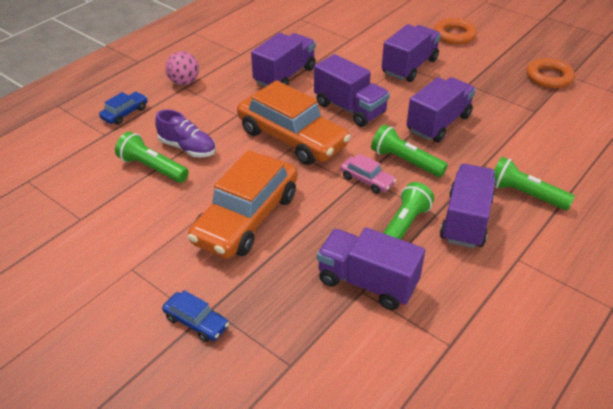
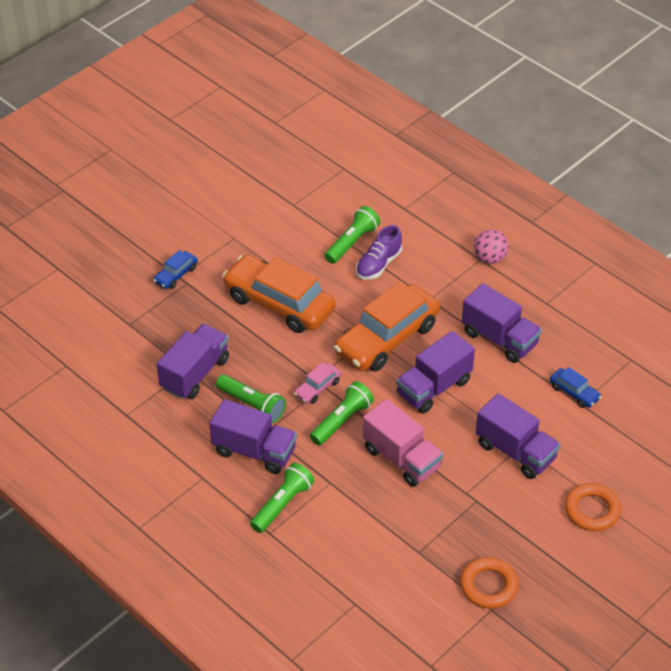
camera: 95 degrees right, 5 degrees up
blue car [99,92,148,125] -> blue car moved to [550,367,601,408]
purple truck [407,77,476,142] -> pink truck [363,399,443,487]

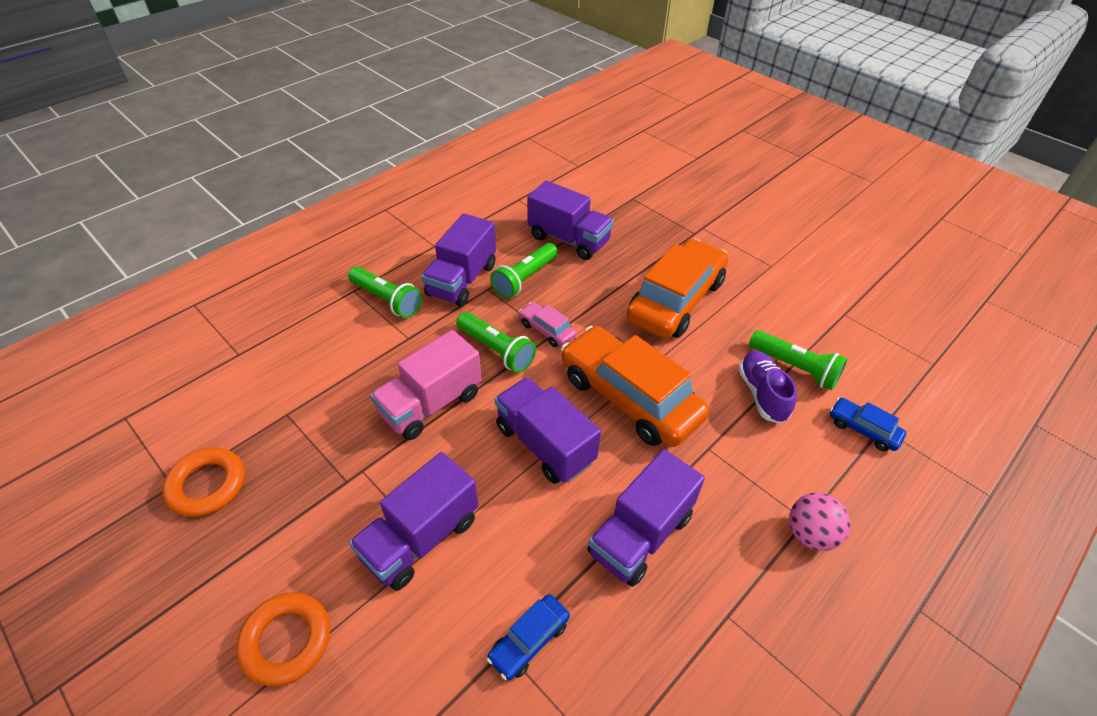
camera: 90 degrees right, 0 degrees up
blue car [153,250,198,289] -> blue car moved to [830,398,907,451]
purple shoe [356,225,402,280] -> purple shoe turned 45 degrees clockwise [739,351,797,424]

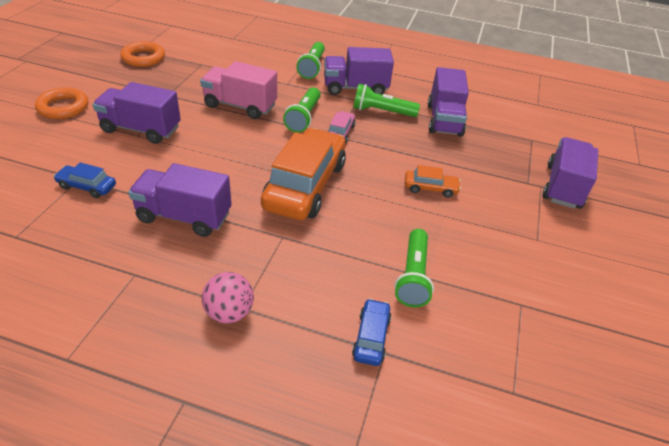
camera: 60 degrees right, 5 degrees down
purple truck [495,377,601,484] -> purple truck moved to [542,137,598,209]
orange car [626,239,729,339] -> orange car [405,165,461,198], size x0.44
purple shoe [739,351,797,424] -> none

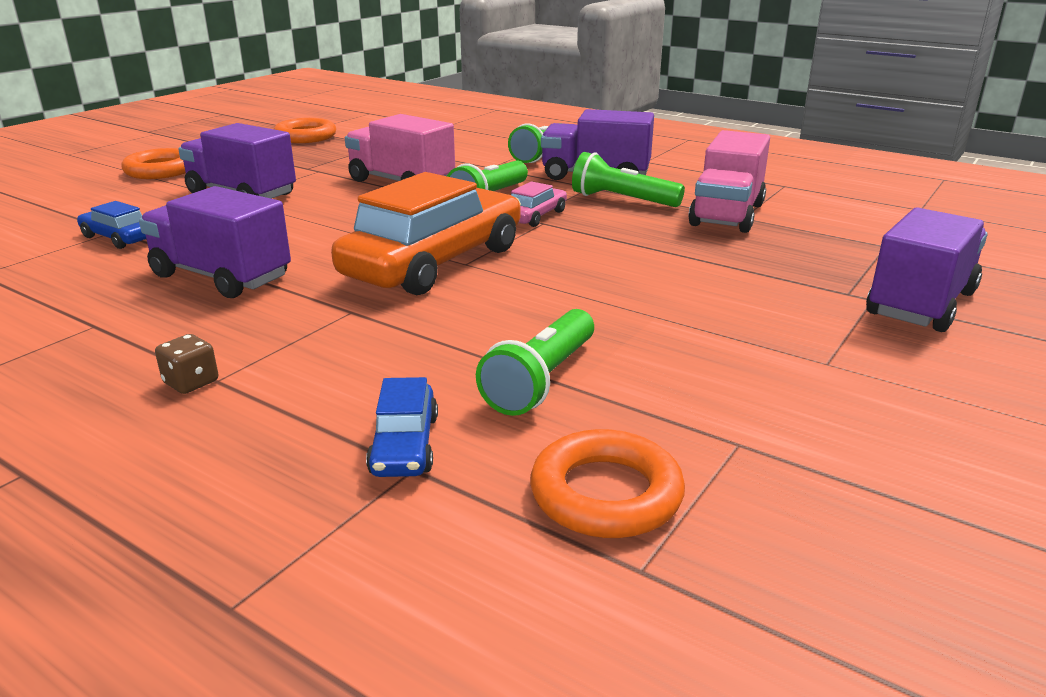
camera: 20 degrees right, 15 degrees down
pink ball [202,272,254,324] -> brown dice [155,334,218,394]
blue car [352,299,392,366] -> blue car turned 150 degrees clockwise [366,377,438,477]
orange car [405,165,461,198] -> none
purple truck [428,67,469,137] -> pink truck [688,130,770,233]
none -> orange ring [530,429,685,538]

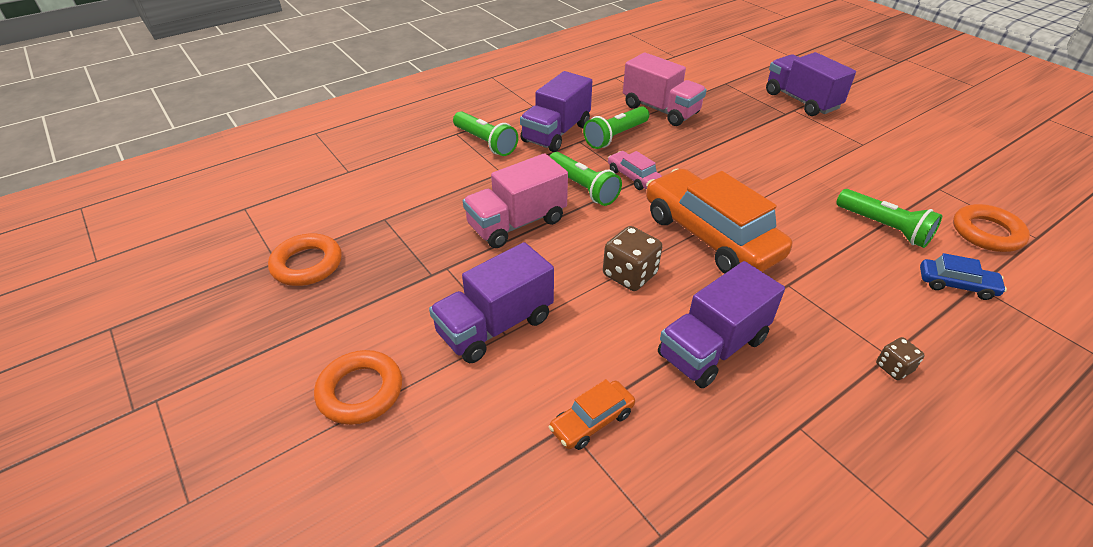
camera: 70 degrees left, 15 degrees up
blue car [77,201,146,249] -> orange car [549,379,635,450]
none -> brown dice [603,226,662,291]

